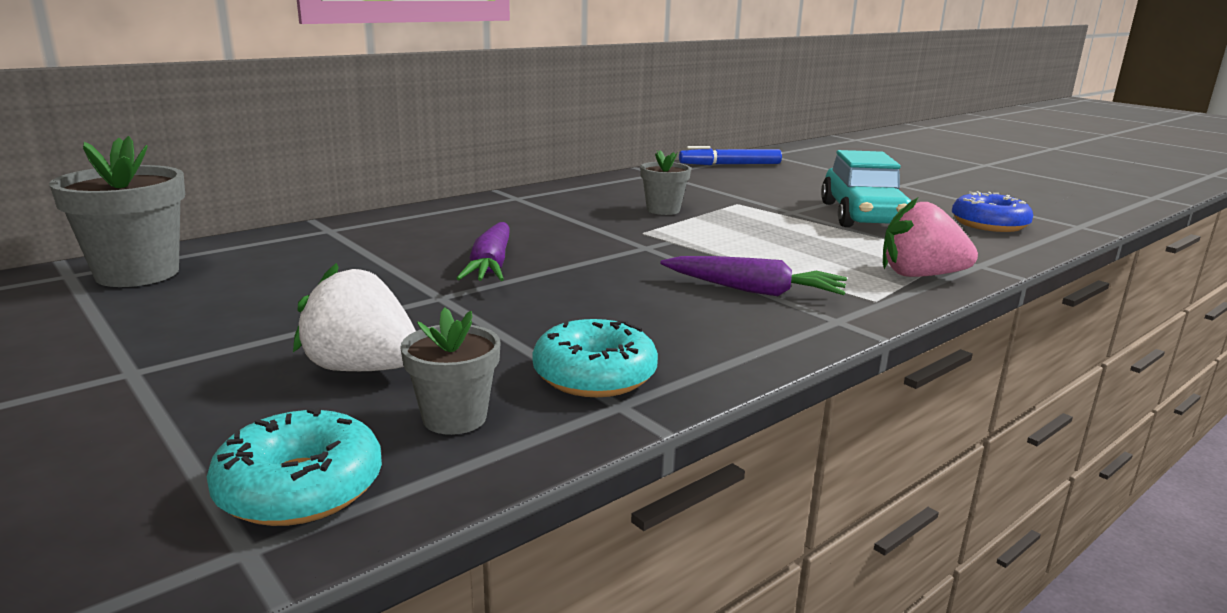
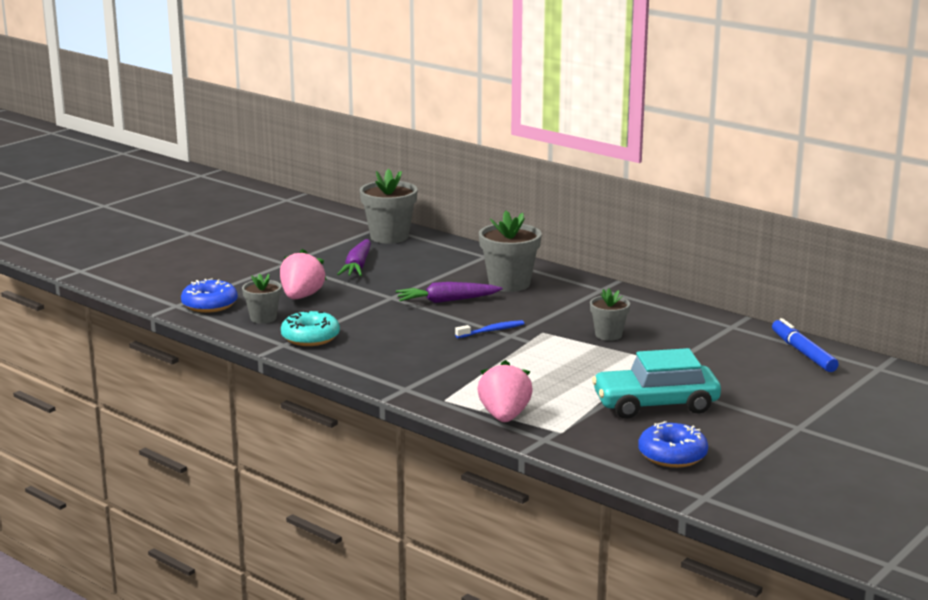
camera: 80 degrees right, 0 degrees up
turquoise donut [207,407,382,526] -> blue donut [181,279,238,313]
white strawberry [293,263,416,371] -> pink strawberry [280,249,327,299]
purple carrot [660,256,847,296] -> purple carrot moved to [337,239,371,276]
none -> blue toothbrush [455,320,525,338]
none -> grey flower pot [479,211,542,292]

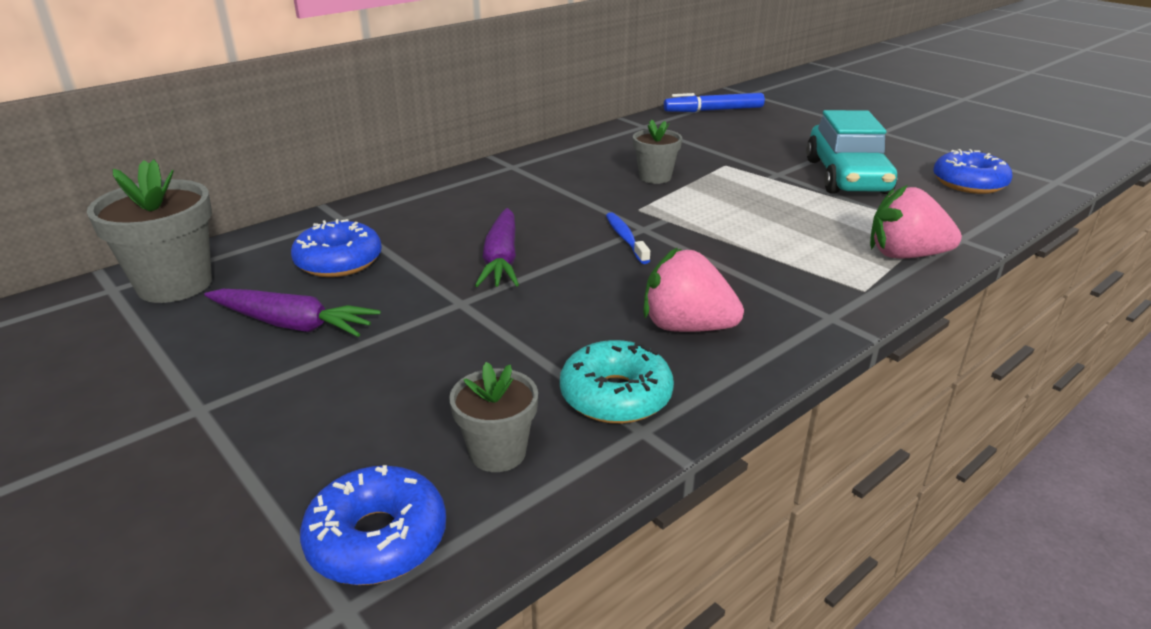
camera: 80 degrees left, 10 degrees up
pink strawberry [280,249,327,299] -> pink strawberry moved to [643,247,744,332]
grey flower pot [479,211,542,292] -> none
none -> blue donut [291,219,382,277]

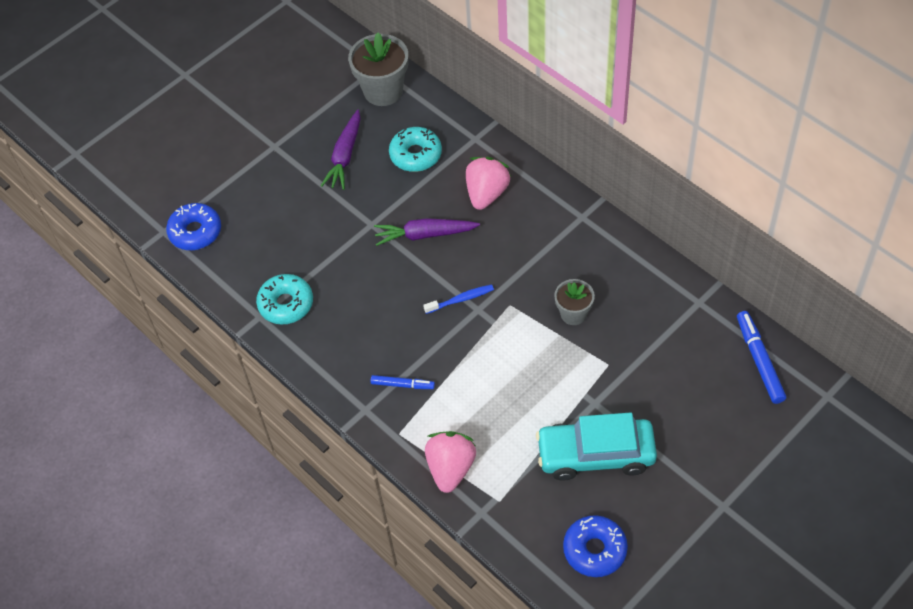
camera: 90 degrees right, 25 degrees up
blue donut [291,219,382,277] -> turquoise donut [389,127,442,172]
grey flower pot [449,362,538,472] -> none
pink strawberry [643,247,744,332] -> pink strawberry moved to [466,157,511,210]
none -> blue marker [370,375,435,389]

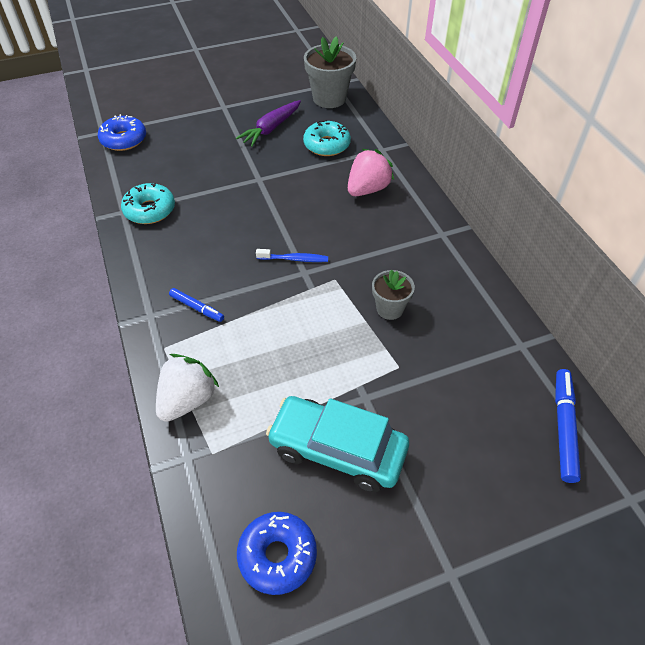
camera: 20 degrees right, 5 degrees down
purple carrot [374,218,480,246] -> none
pink strawberry [425,431,476,493] -> white strawberry [156,354,219,422]

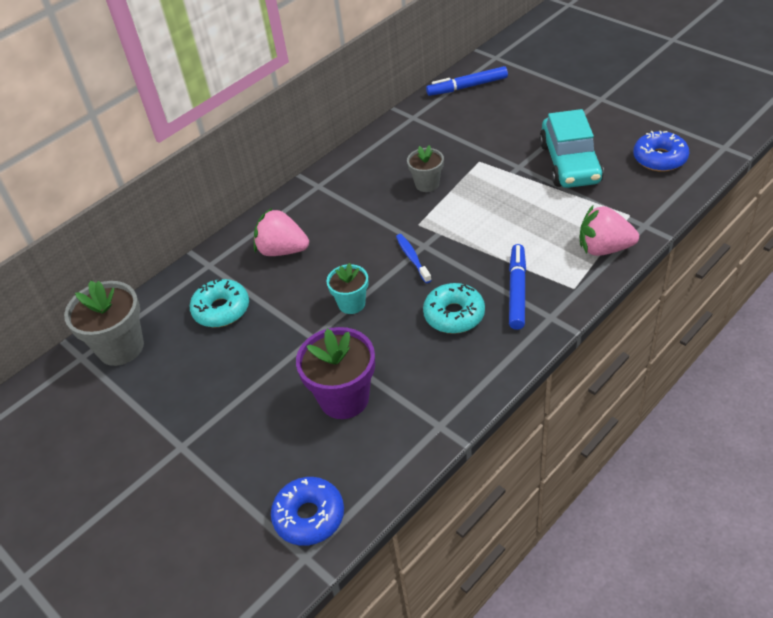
camera: 110 degrees left, 5 degrees down
turquoise donut [121,183,175,224] -> turquoise donut moved to [423,283,485,334]
white strawberry [156,354,219,422] -> pink strawberry [580,205,639,256]
blue marker [169,288,224,322] -> blue marker [509,244,526,330], size x1.62
purple carrot [236,100,301,147] -> none
none -> purple flower pot [296,327,375,419]
none -> turquoise flower pot [326,263,369,314]

